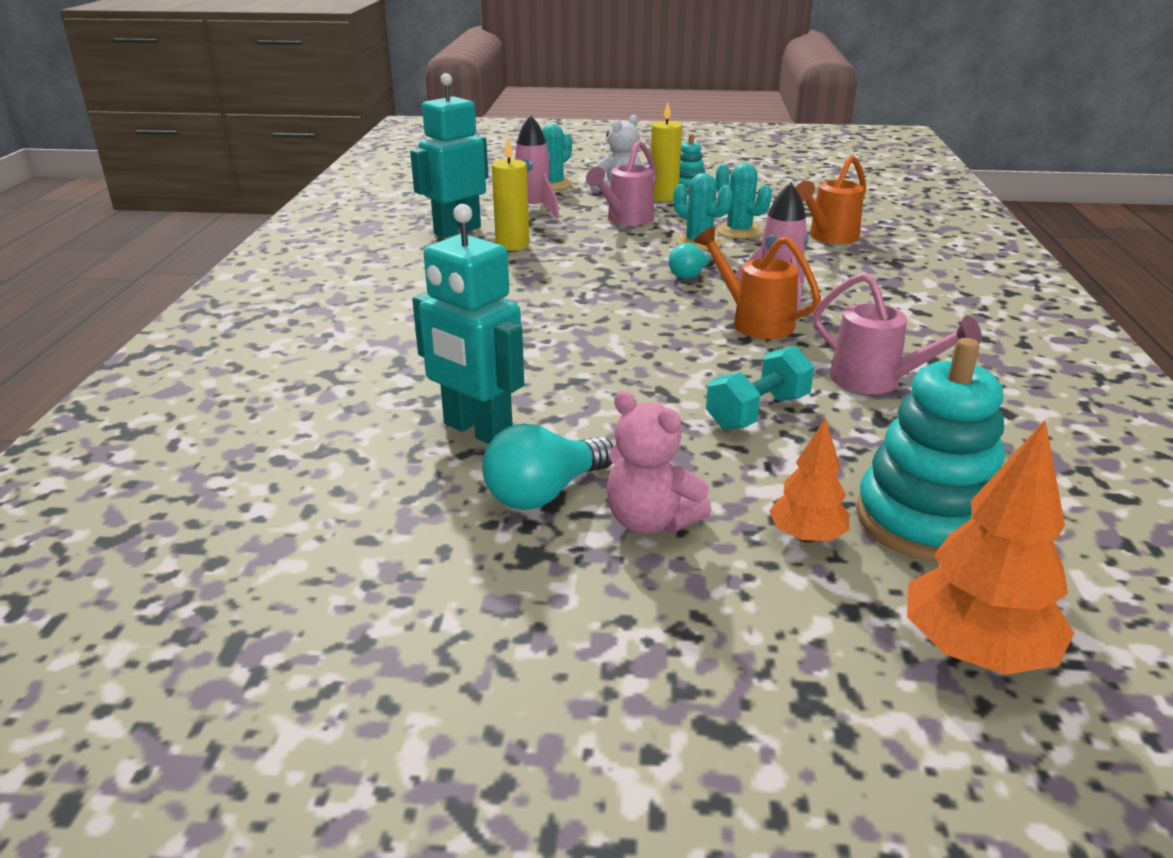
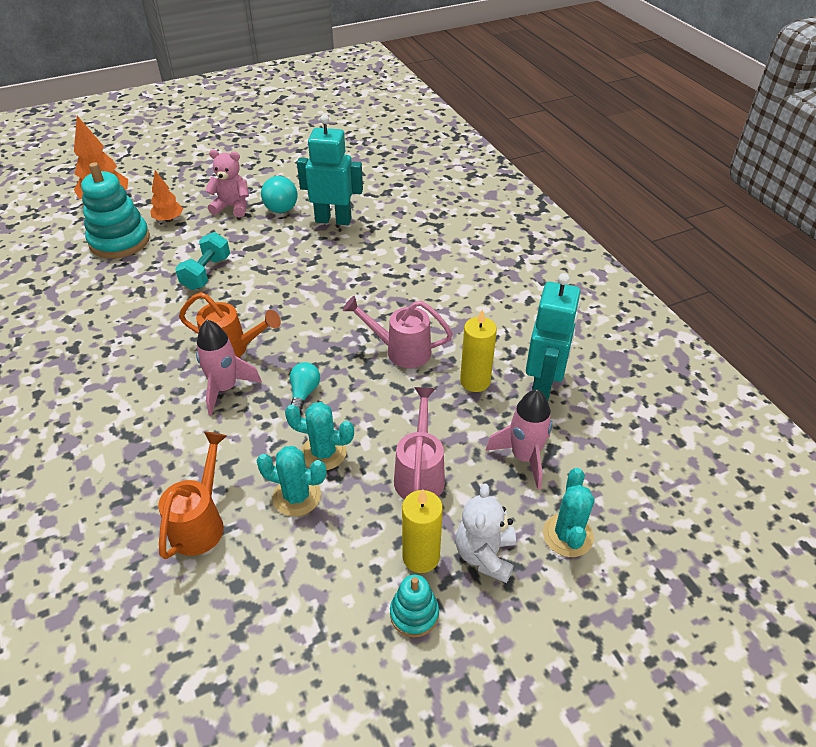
camera: 150 degrees right, 15 degrees up
turquoise light bulb [482,423,613,510] -> turquoise light bulb turned 150 degrees clockwise [261,174,297,213]
pink watering can [813,272,982,394] -> pink watering can moved to [343,296,453,368]

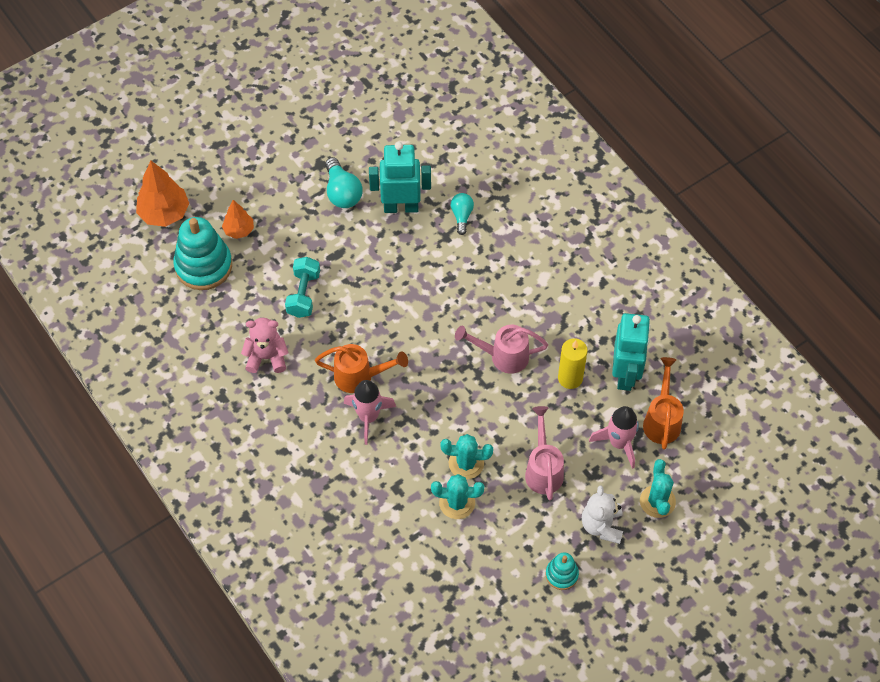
camera: 10 degrees left, 15 degrees up
orange watering can [158,432,227,559] -> orange watering can moved to [643,357,684,449]
pink teddy bear [205,150,249,217] -> pink teddy bear moved to [241,318,289,373]
turquoise light bulb [290,362,320,413] -> turquoise light bulb moved to [451,193,474,235]
yellow candle [402,489,443,573] -> none

